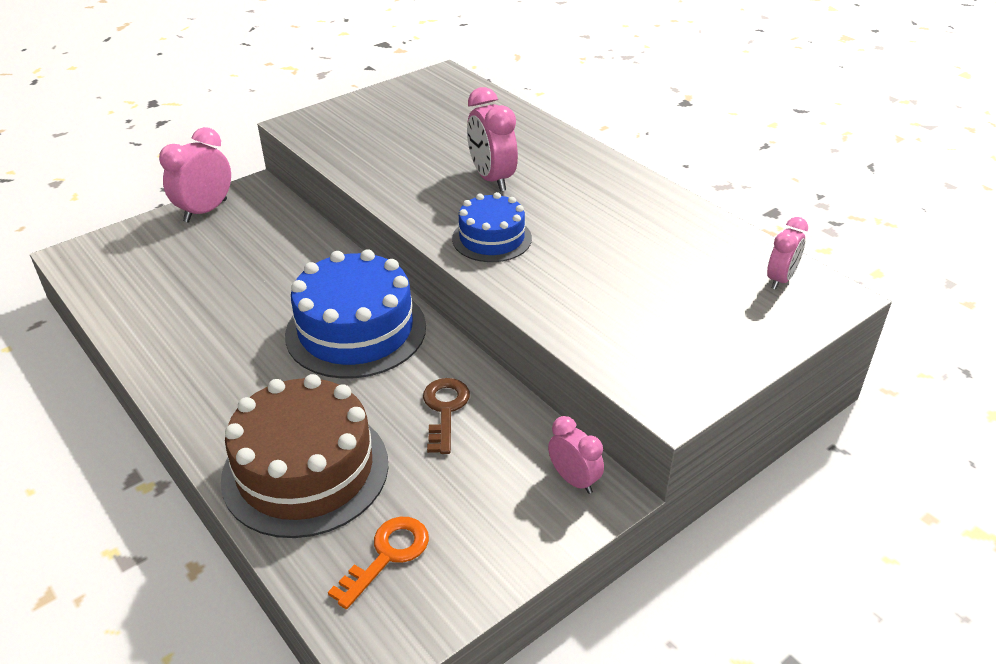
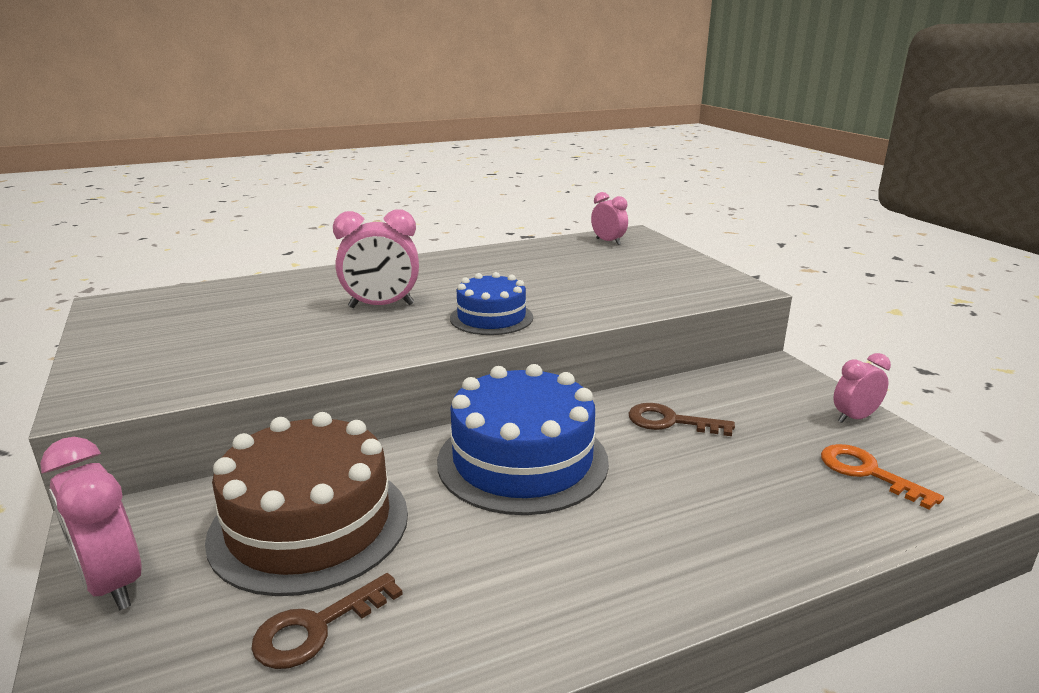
camera: 75 degrees left, 15 degrees down
brown cake [221,374,388,538] -> brown cake moved to [205,412,408,596]
pink clock [548,416,604,494] -> pink clock moved to [833,353,891,423]
none -> brown key [251,573,403,669]

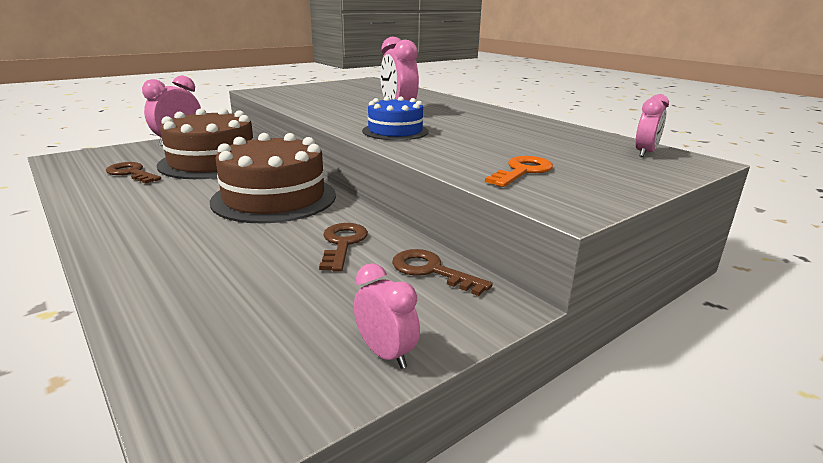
camera: 75 degrees right, 0 degrees up
blue cake [437,364,609,515] -> brown cake [210,133,336,223]
orange key [821,444,944,510] -> orange key moved to [485,156,553,187]
none -> brown key [392,249,492,296]

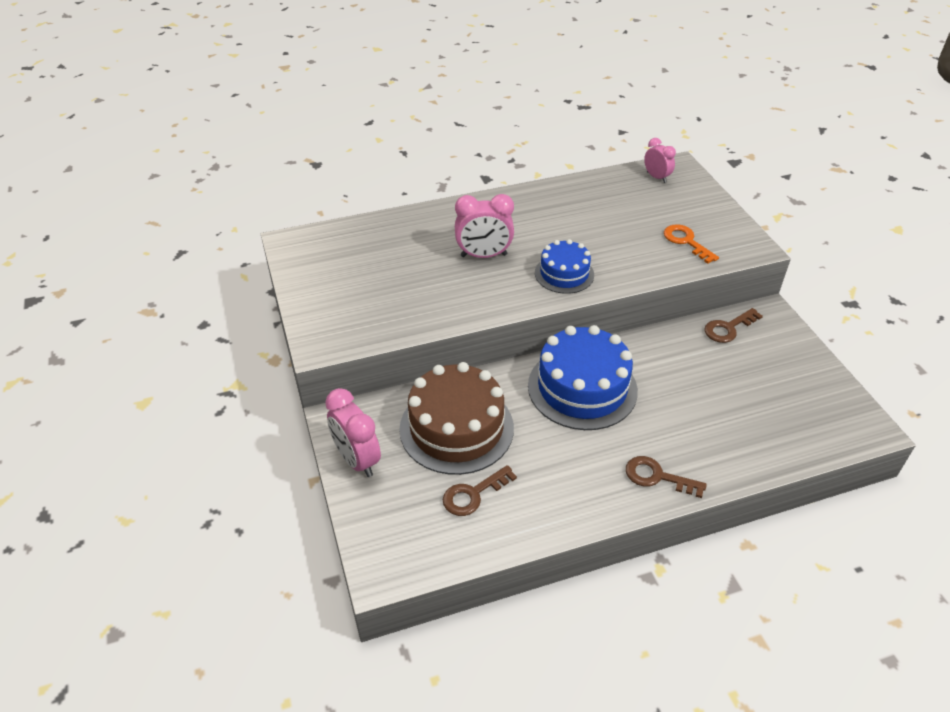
camera: 70 degrees left, 20 degrees up
brown cake [210,133,336,223] -> blue cake [528,325,638,430]
brown key [319,223,368,271] -> brown key moved to [626,456,707,498]
pink clock [354,263,420,369] -> none

